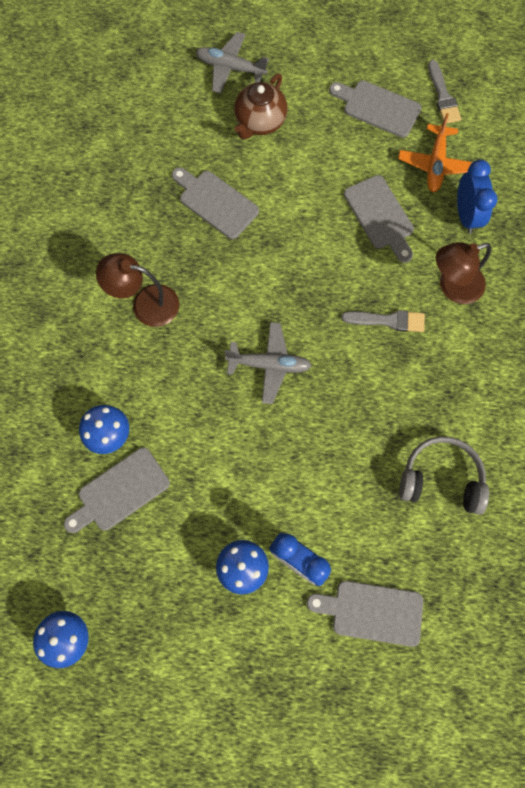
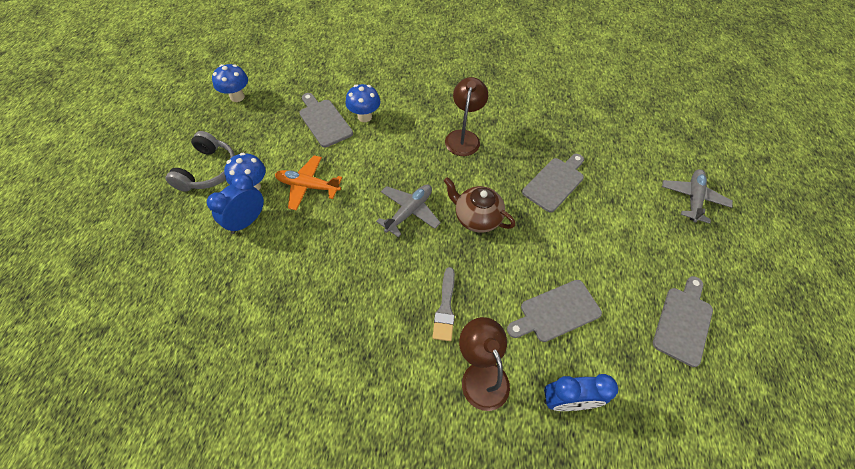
camera: 90 degrees right, 15 degrees down
grey plane [224,322,312,404] -> grey plane turned 150 degrees counterclockwise [376,184,441,237]
brown teapot [234,73,288,140] -> brown teapot moved to [444,177,515,233]
grey cutting board [307,581,423,647] -> none
orange plane [398,113,473,192] -> orange plane moved to [275,155,342,211]
grey headphones [399,436,489,515] -> grey headphones moved to [166,131,235,192]
grey brush [428,60,461,124] -> none

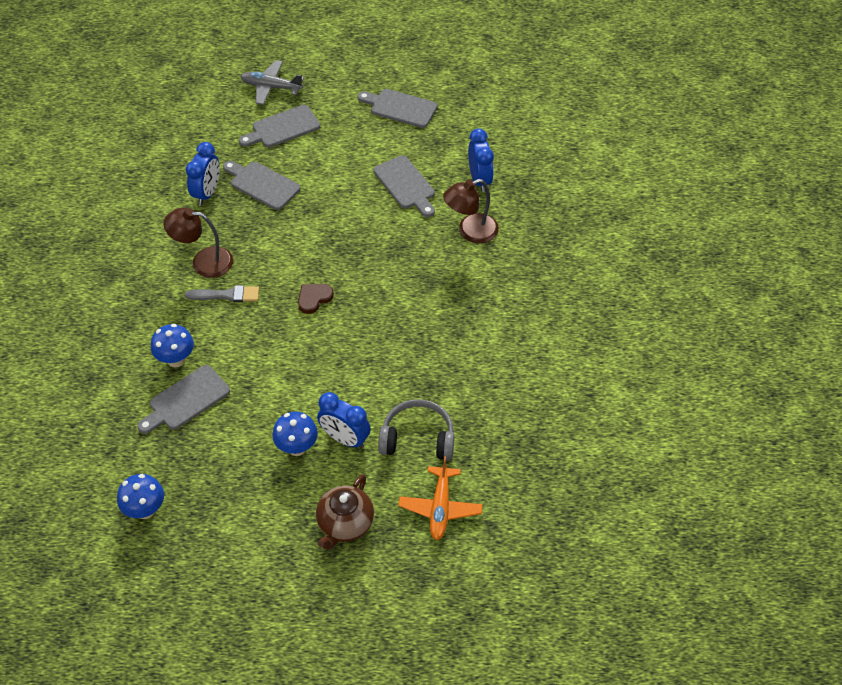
camera: 95 degrees left, 5 degrees down
grey headphones [166,131,235,192] -> grey headphones moved to [378,399,455,460]
orange plane [275,155,342,211] -> orange plane moved to [398,456,483,540]
grey plane [376,184,441,237] -> brown heart [298,284,334,314]
grey brush [432,267,455,341] -> grey brush moved to [185,285,259,302]
brown teapot [444,177,515,233] -> brown teapot moved to [316,474,374,550]
none -> blue clock [186,142,220,206]
none -> grey cutting board [239,105,320,147]

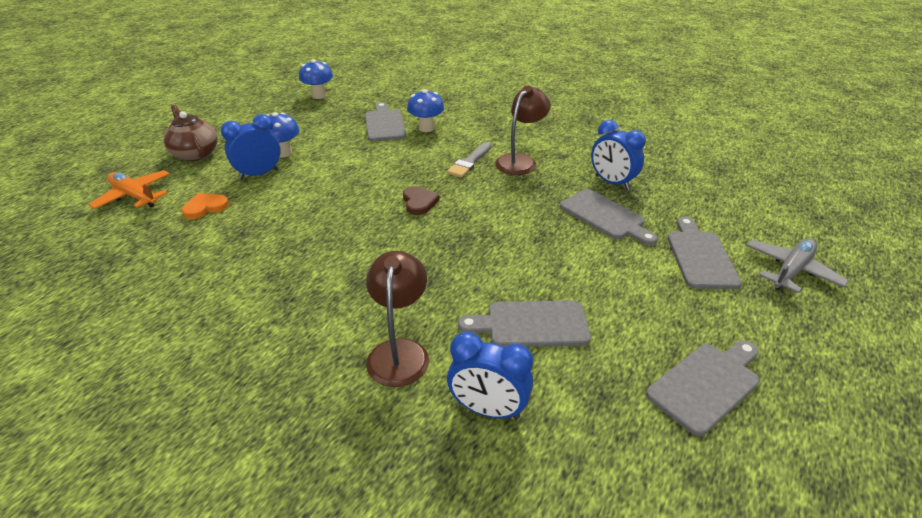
camera: 120 degrees right, 15 degrees down
grey cutting board [223,161,300,210] -> grey cutting board turned 75 degrees clockwise [560,189,658,245]
grey headphones [378,399,455,460] -> orange heart [182,193,229,219]

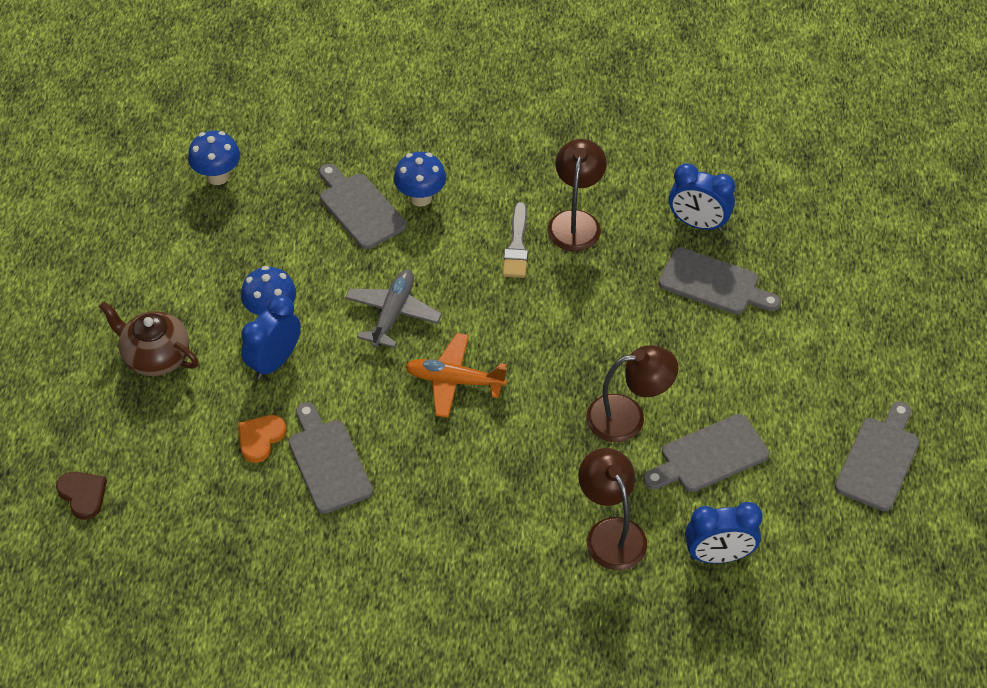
camera: 25 degrees left, 15 degrees up
orange plane [89,170,170,209] -> orange plane moved to [405,333,507,418]
brown heart [403,186,440,215] -> brown heart moved to [56,472,107,520]
grey cutting board [668,217,742,289] -> grey cutting board moved to [289,402,373,514]
grey plane [747,239,849,293] -> grey plane moved to [345,269,442,348]
none -> brown lamp [586,345,678,442]

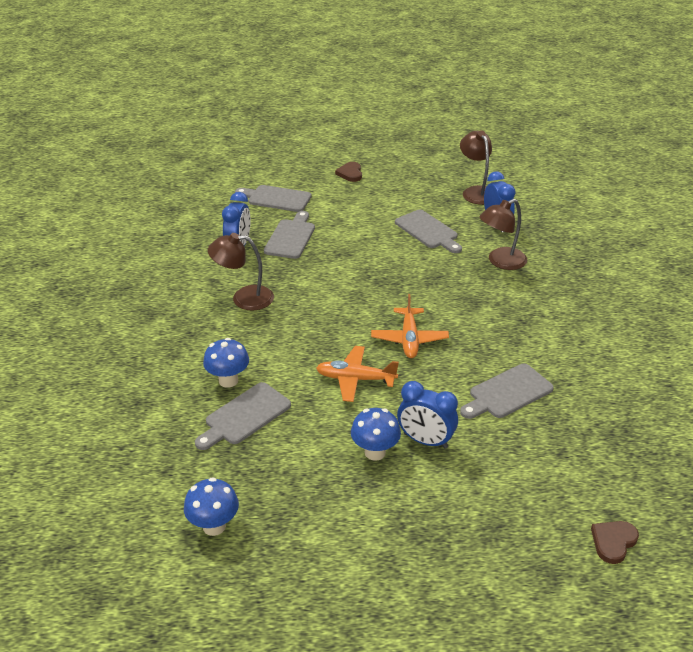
camera: 100 degrees left, 15 degrees down
brown teapot [99,302,198,376] -> none
orange heart [238,415,286,463] -> none
grey plane [345,269,442,348] -> orange plane [316,346,399,402]
grey brush [503,202,528,278] -> none
brown lamp [586,345,678,442] -> brown lamp moved to [460,130,492,205]
grey cutting board [835,402,919,511] -> grey cutting board moved to [235,185,312,212]
none -> brown heart [335,162,362,182]

